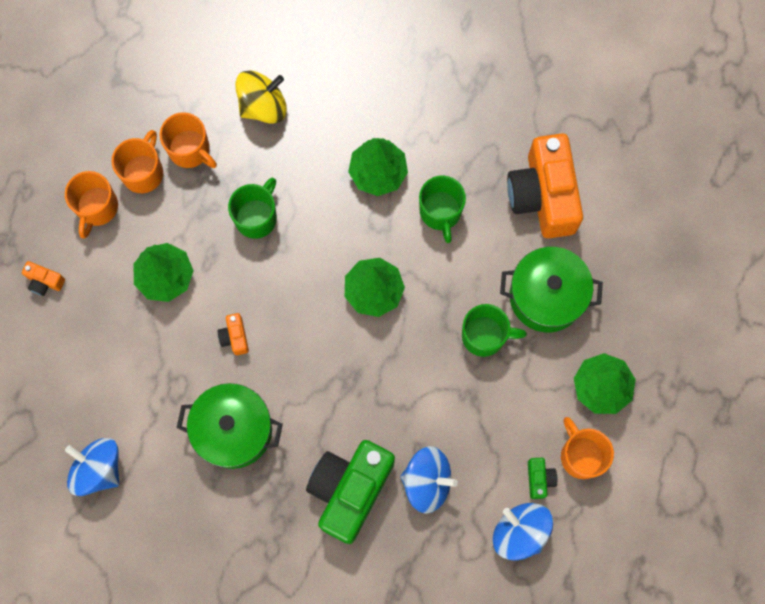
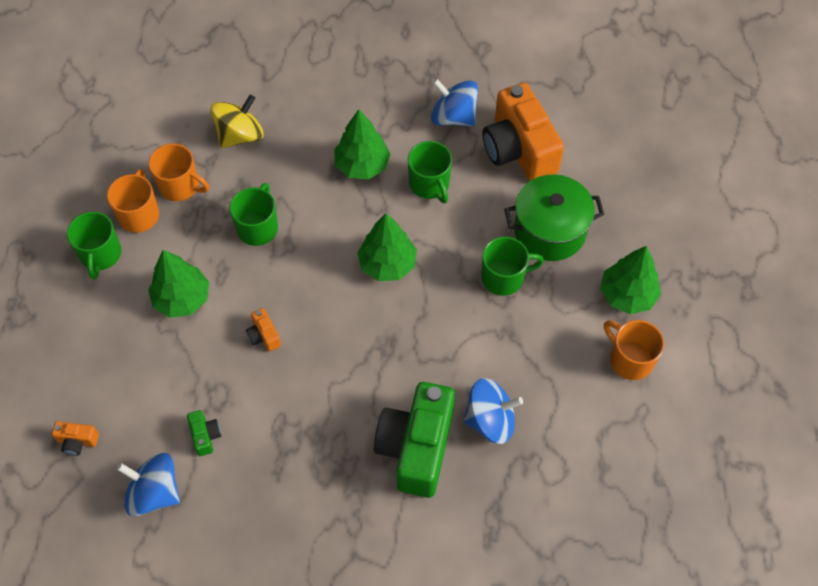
camera: 15 degrees left, 15 degrees down
orange camera [22,261,65,296] -> orange camera moved to [52,421,99,456]
orange mug [65,171,118,239] -> green mug [67,212,121,279]
green pot [177,383,283,469] -> none
blue spinning top [493,503,553,560] -> blue spinning top moved to [431,79,478,126]
green camera [528,458,557,499] -> green camera moved to [187,410,221,456]

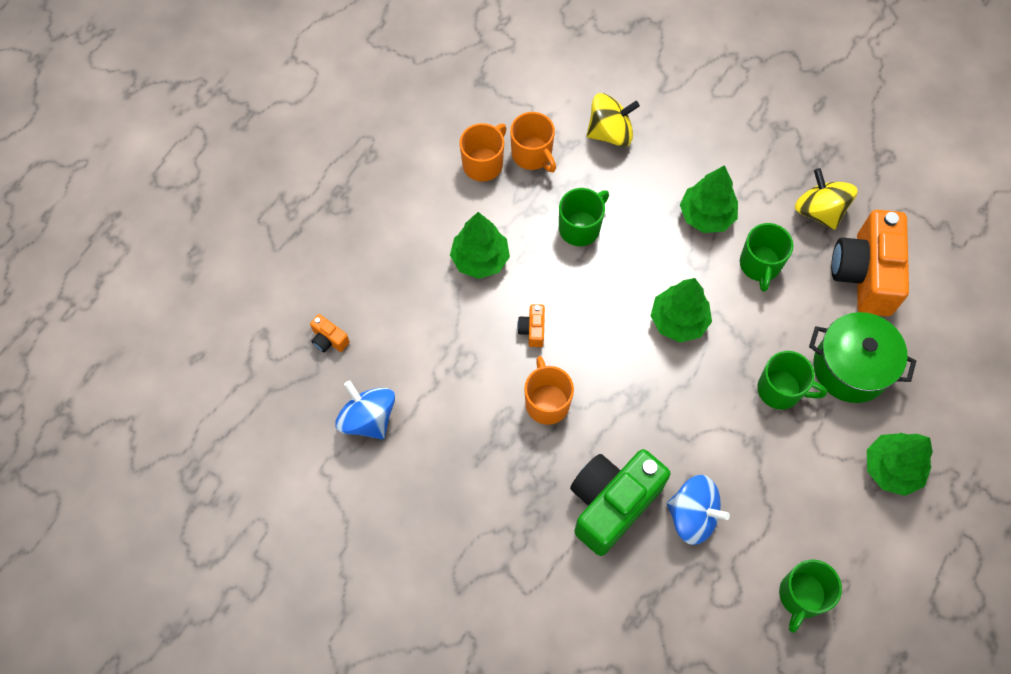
camera: 30 degrees right, 5 degrees up
green mug [67,212,121,279] -> green mug moved to [779,559,842,633]
green camera [187,410,221,456] -> none
blue spinning top [431,79,478,126] -> yellow spinning top [795,168,858,230]
orange mug [604,320,664,380] -> orange mug moved to [524,356,574,425]

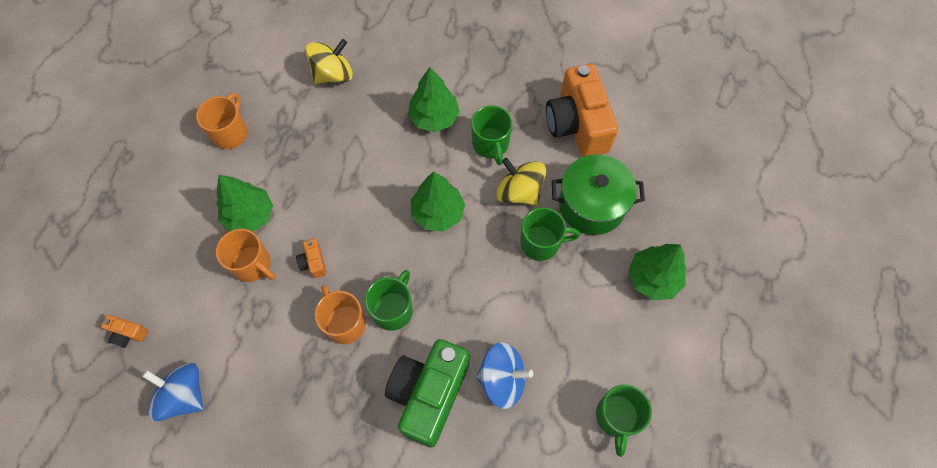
camera: 20 degrees left, 0 degrees up
orange mug [510,112,556,172] -> orange mug moved to [216,229,275,282]
green mug [559,188,609,246] -> green mug moved to [365,270,413,331]
yellow spinning top [795,168,858,230] -> yellow spinning top moved to [496,158,546,206]

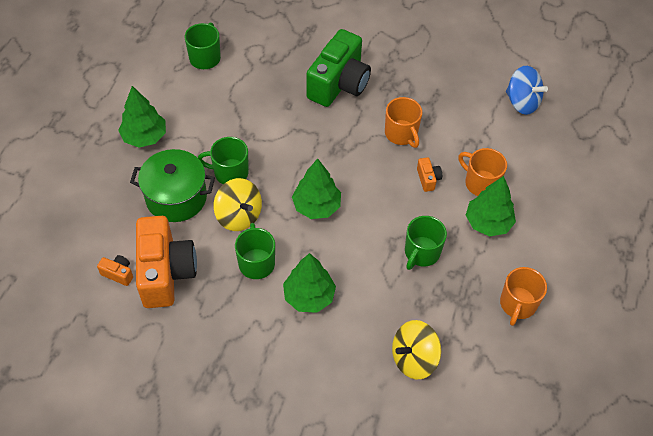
camera: 175 degrees left, 10 degrees down
orange camera [101,315,148,348] -> orange camera moved to [97,255,133,286]
green mug [365,270,413,331] -> green mug moved to [405,216,447,270]
blue spinning top [476,342,533,409] -> none

